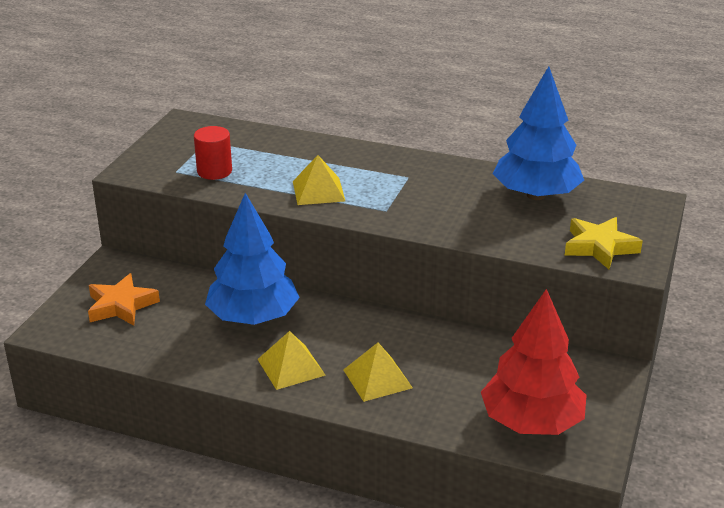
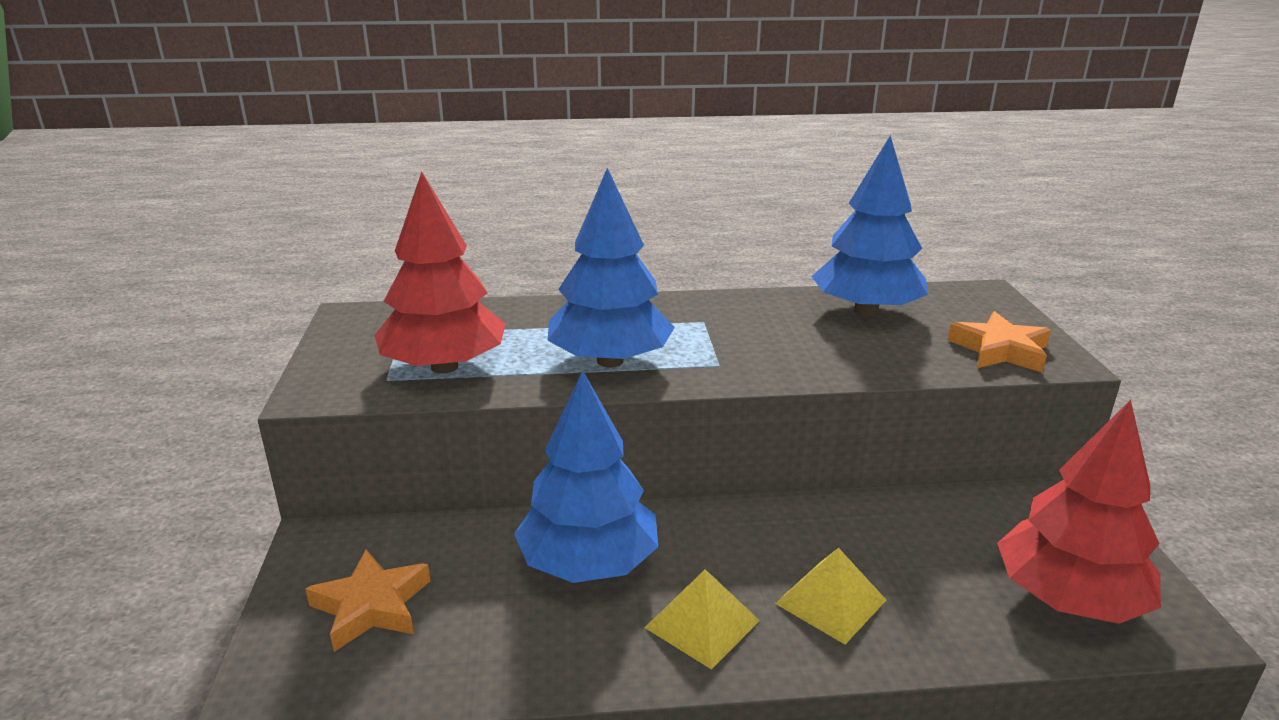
camera: 25 degrees left, 5 degrees down
red cylinder [194,126,232,180] -> red tree [374,172,506,374]
yellow pyramid [293,155,345,205] -> blue tree [547,168,675,368]
yellow star [565,217,643,269] -> orange star [948,311,1051,373]

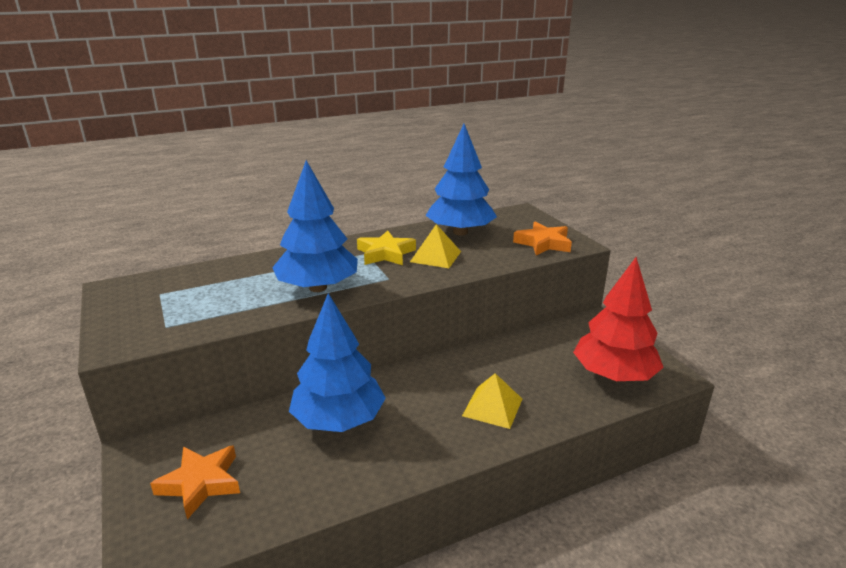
camera: 20 degrees left, 0 degrees up
red tree [374,172,506,374] -> none
yellow pyramid [644,569,760,670] -> yellow pyramid moved to [410,224,461,268]
none -> yellow star [357,230,416,265]

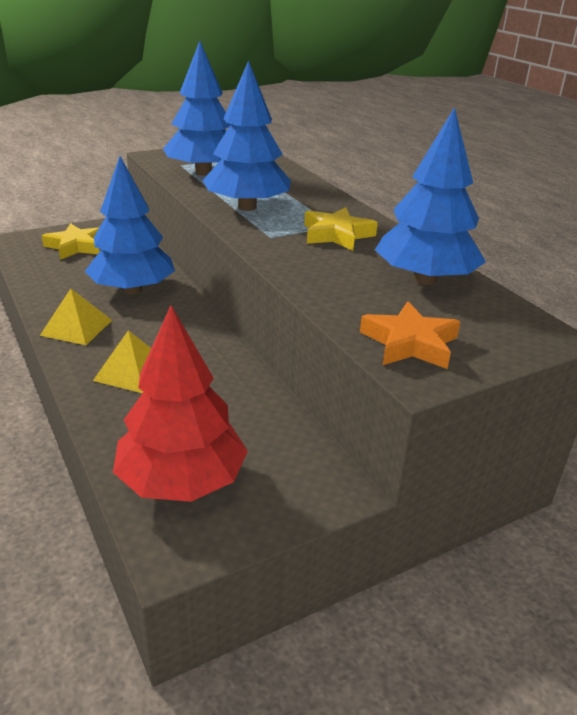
camera: 85 degrees right, 5 degrees up
orange star [150,445,240,519] -> yellow star [42,223,100,260]
yellow pyramid [410,224,461,268] -> yellow pyramid moved to [40,289,112,345]
none -> blue tree [163,41,230,176]

